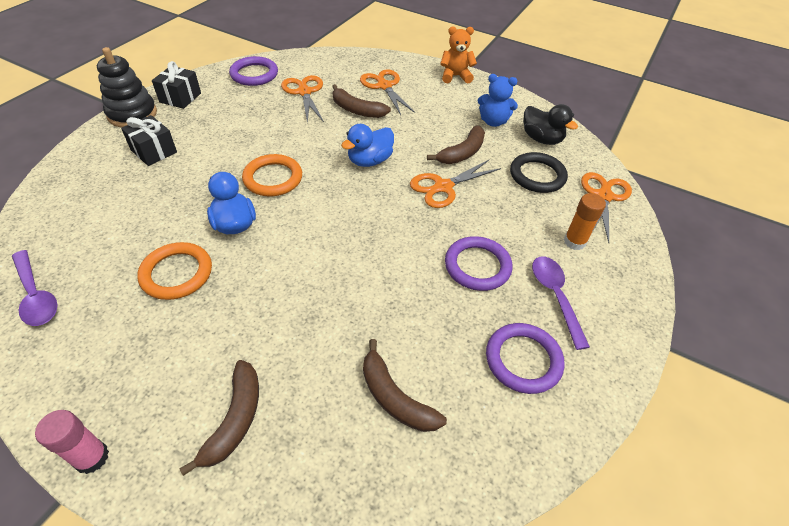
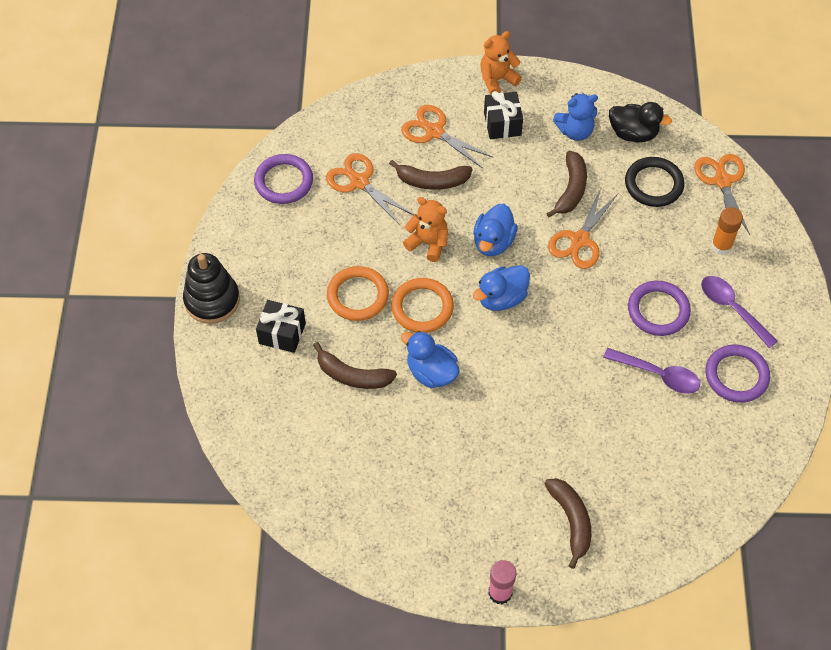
camera: 25 degrees left, 10 degrees up
purple spoon [12,250,58,326] -> purple spoon moved to [603,348,700,394]
orange ring [137,242,212,300] -> orange ring moved to [327,266,389,321]
black gift [152,61,201,109] -> black gift moved to [484,91,523,139]
brown banana [363,339,447,432] -> brown banana moved to [313,342,397,389]
none -> orange teddy bear [403,197,448,262]
none -> blue duck [473,265,530,311]

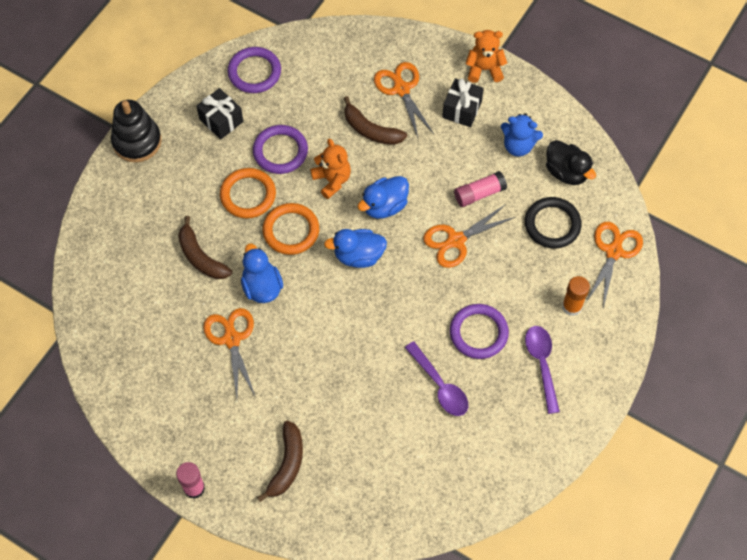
camera: 30 degrees right, 5 degrees up
black gift [256,300,306,353] -> black gift moved to [196,88,244,139]
orange scissors [326,153,414,225] -> orange scissors moved to [203,308,255,398]
brown banana [546,151,587,217] -> pink glue stick [454,171,507,207]
purple ring [705,344,770,403] -> purple ring moved to [253,125,308,174]

